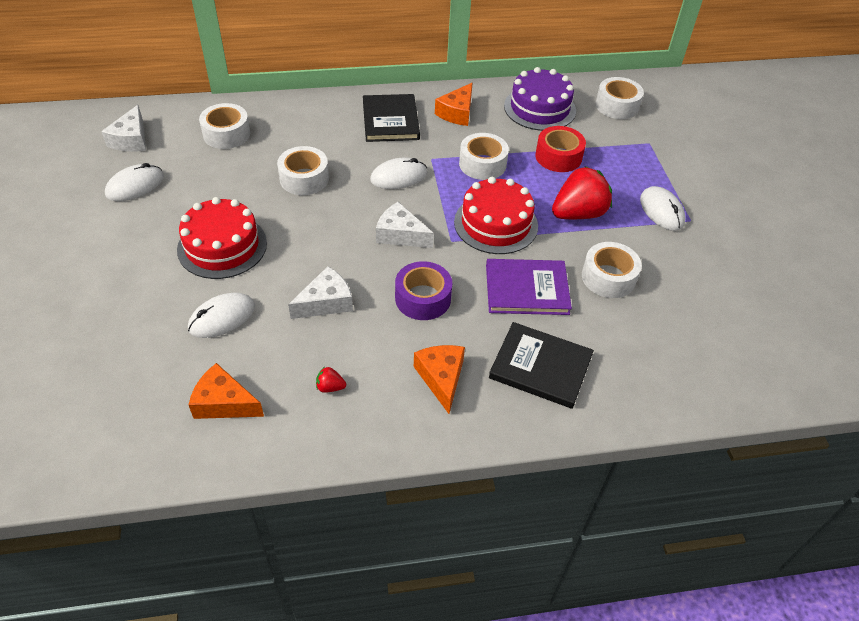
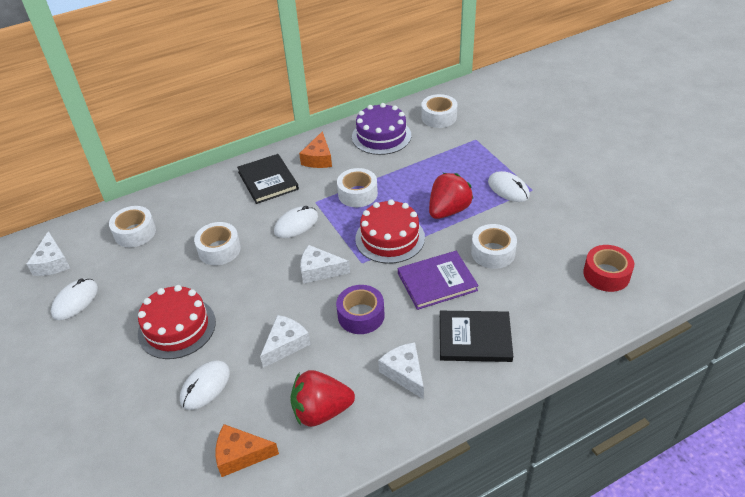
camera: 15 degrees left, 5 degrees down
red strawberry [316,367,346,393] -> red strawberry [290,370,355,427], size x2.48
orange cheese [414,345,465,414] -> white cheese [378,342,424,399]
red tape [535,126,586,172] -> red tape moved to [583,245,634,292]

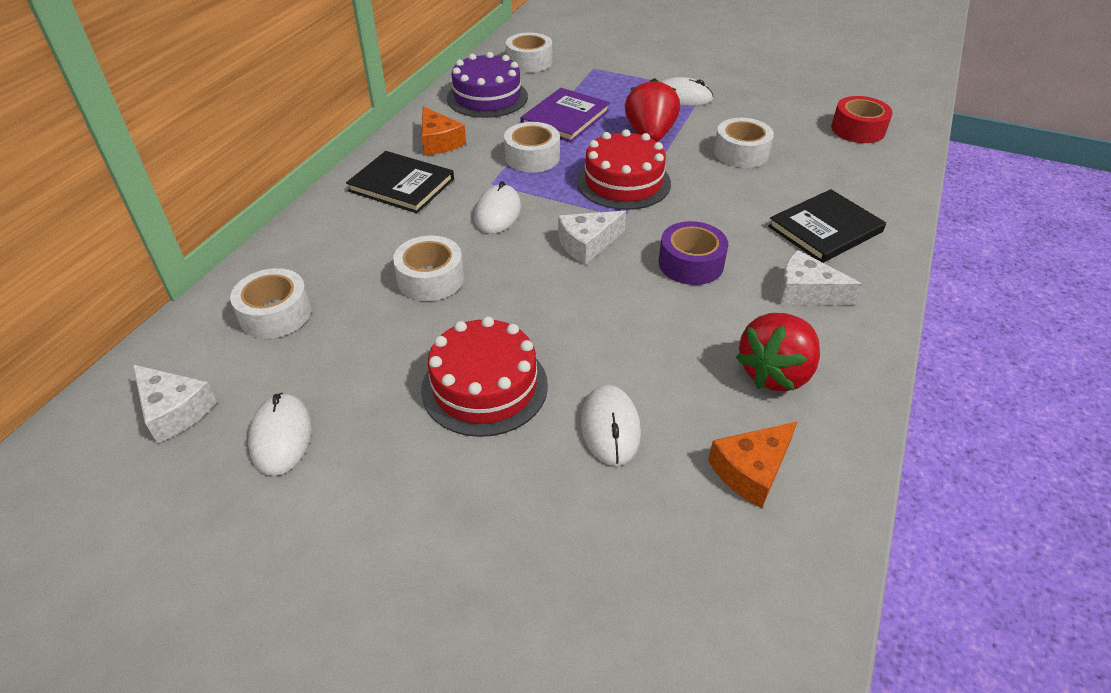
camera: 40 degrees left, 0 degrees up
white cheese [260,315,311,368] -> none
purple book [398,251,479,310] -> purple book moved to [521,88,610,142]

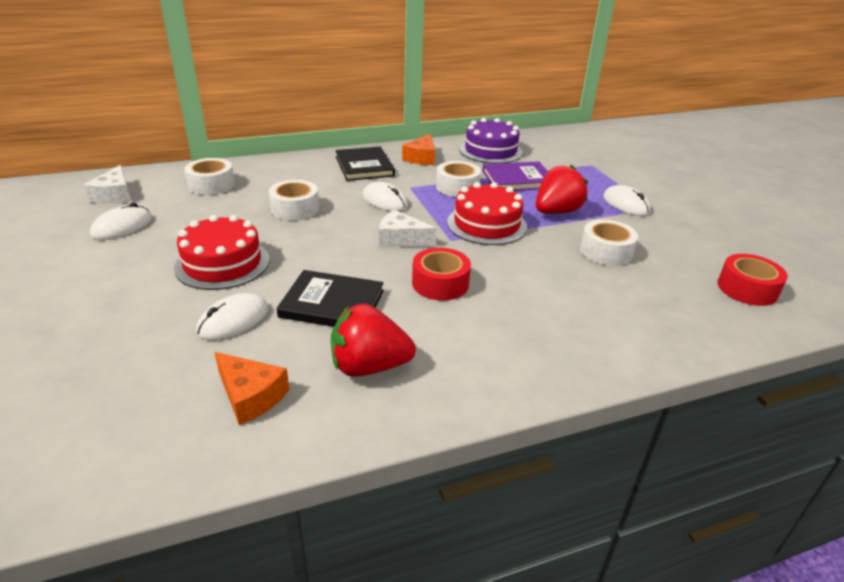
camera: 45 degrees right, 10 degrees down
white mouse [474,181,521,234] -> white mouse turned 75 degrees clockwise [363,182,408,211]
white tape [506,33,552,73] -> none
purple tape [659,221,728,285] -> red tape [412,248,471,301]
orange cheese [708,421,798,508] -> orange cheese turned 150 degrees counterclockwise [215,352,289,425]
black book [768,189,886,263] -> black book moved to [277,270,384,327]
white cheese [779,250,862,305] -> none

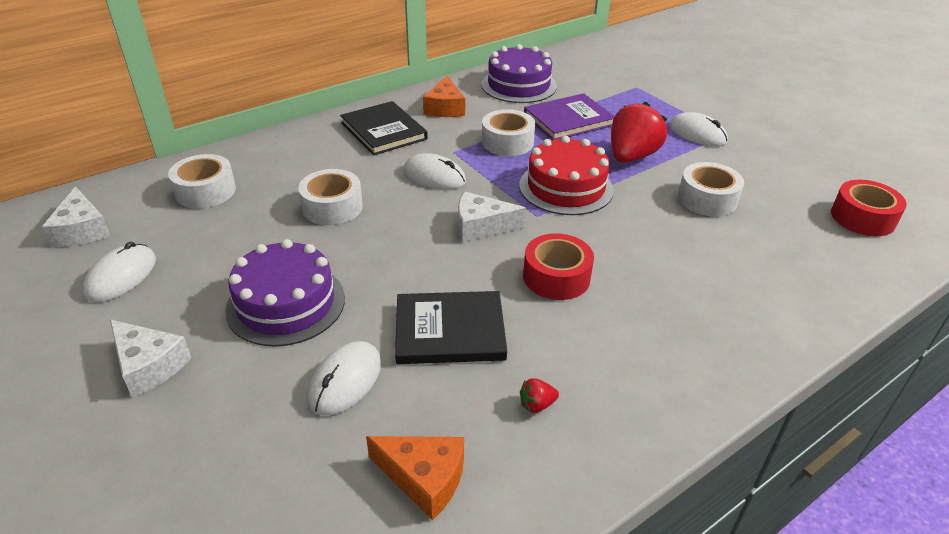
camera: 15 degrees left, 5 degrees up
red cake [174,215,270,290] -> purple cake [225,239,345,347]
red strawberry [331,304,416,377] -> red strawberry [520,378,559,413], size x0.40
none -> white cheese [110,320,191,397]

